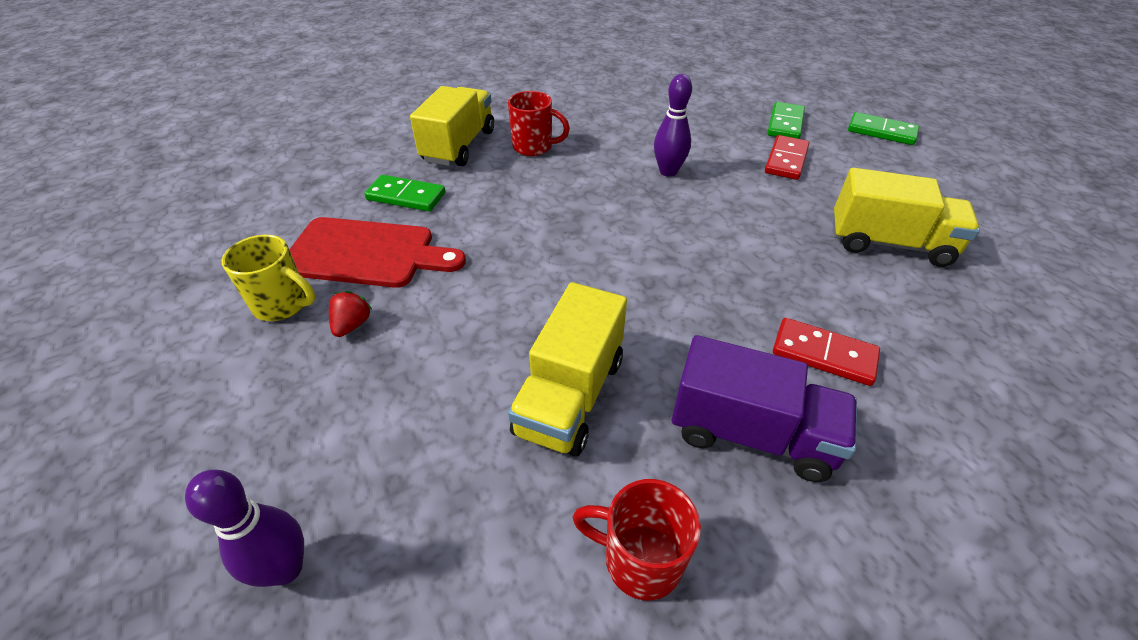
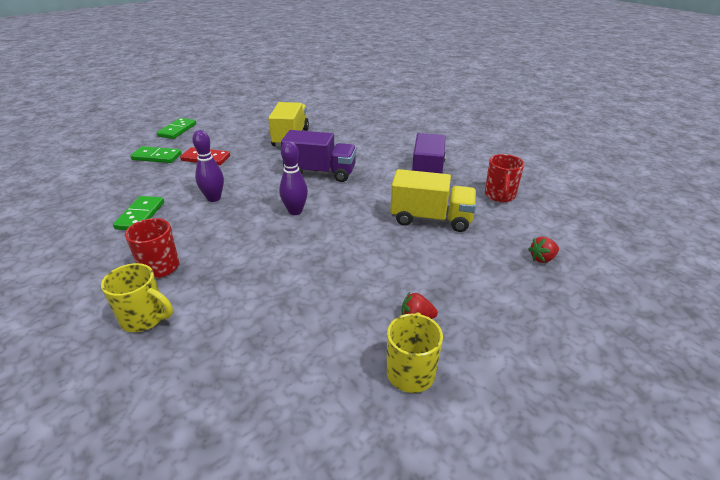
camera: 100 degrees left, 10 degrees down
purple bowling pin [185,470,304,587] -> purple bowling pin moved to [279,141,308,215]
red cutting board [289,217,466,288] -> none
green domino [364,175,445,212] -> green domino moved to [113,196,164,230]
yellow truck [410,86,494,166] -> yellow mug [101,263,173,332]
red domino [773,318,880,386] -> none
none -> purple truck [281,130,356,182]
none -> red strawberry [528,236,559,263]

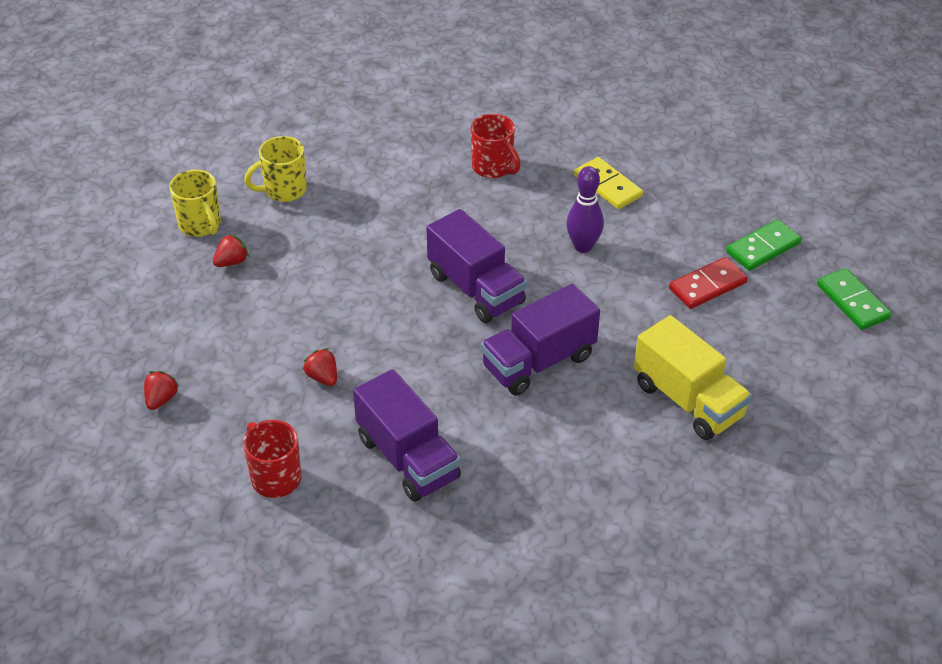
camera: 135 degrees right, 10 degrees up
yellow mug [101,263,173,332] -> yellow mug moved to [244,136,307,202]
green domino [113,196,164,230] -> yellow domino [574,157,643,209]
purple bowling pin [279,141,308,215] -> purple truck [426,209,527,323]
yellow truck [390,169,476,232] -> red strawberry [303,348,337,386]

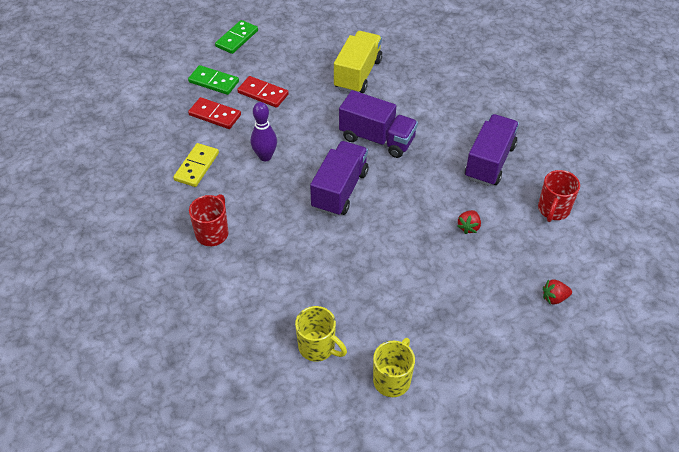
camera: 120 degrees left, 5 degrees up
red strawberry [213,234,249,267] -> none
none -> red domino [188,97,241,129]

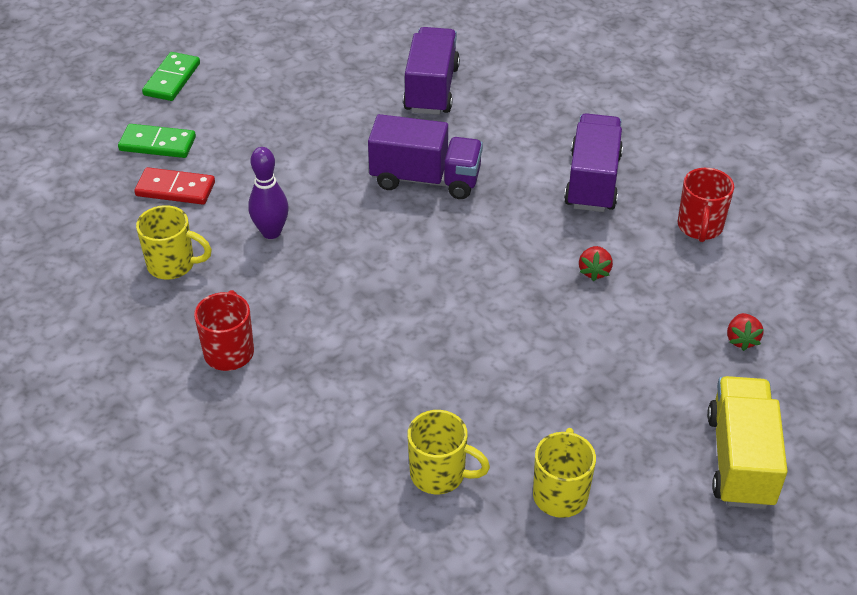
camera: 15 degrees left, 5 degrees down
yellow domino [173,143,219,187] -> yellow mug [136,205,212,280]
red domino [237,76,289,108] -> none
purple truck [310,141,368,216] -> purple truck moved to [403,27,460,115]
yellow truck [334,31,382,93] -> yellow truck moved to [707,376,788,509]
red strawberry [543,279,572,305] -> red strawberry turned 60 degrees counterclockwise [727,313,764,351]

